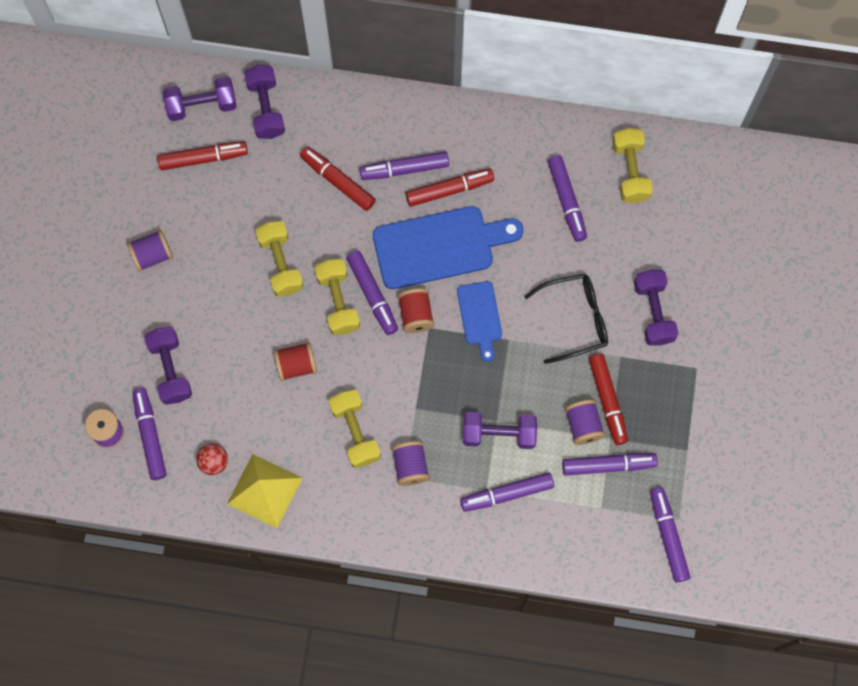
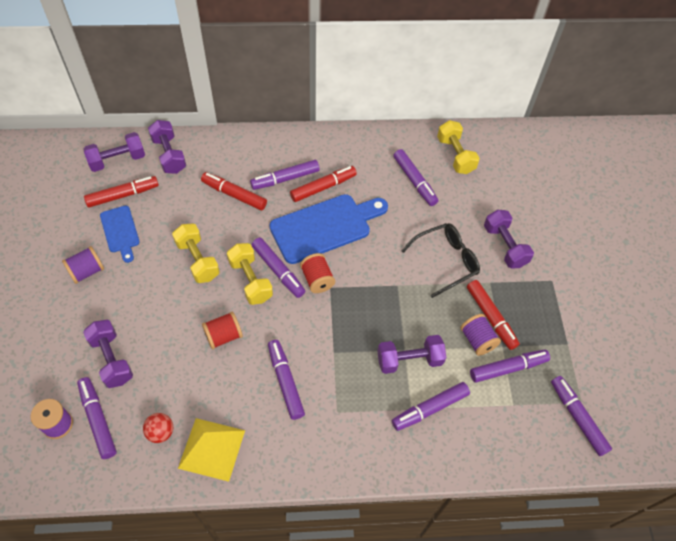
camera: 15 degrees left, 15 degrees down
yellow dumbbell [329,389,381,468] -> purple marker [268,340,305,420]
purple spool [392,441,430,486] -> none
blue cutting board [457,281,502,362] -> blue cutting board moved to [100,206,140,263]

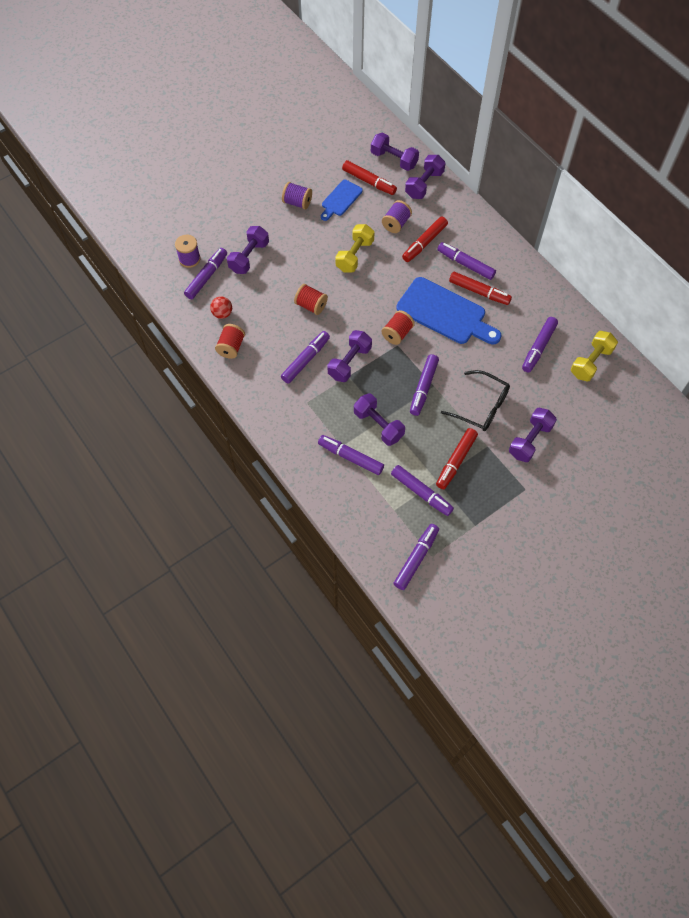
camera: 60 degrees right, 5 degrees up
yellow pyramid [178,418,245,482] -> red spool [215,324,245,359]
red marker [201,172,267,210] -> red marker turned 135 degrees counterclockwise [402,216,448,262]
yellow dumbbell [227,243,273,305] -> none
purple marker [252,238,305,298] -> purple marker moved to [410,354,439,416]
purple spool [460,314,501,356] -> purple spool moved to [382,200,412,233]
none -> purple dumbbell [327,330,372,382]

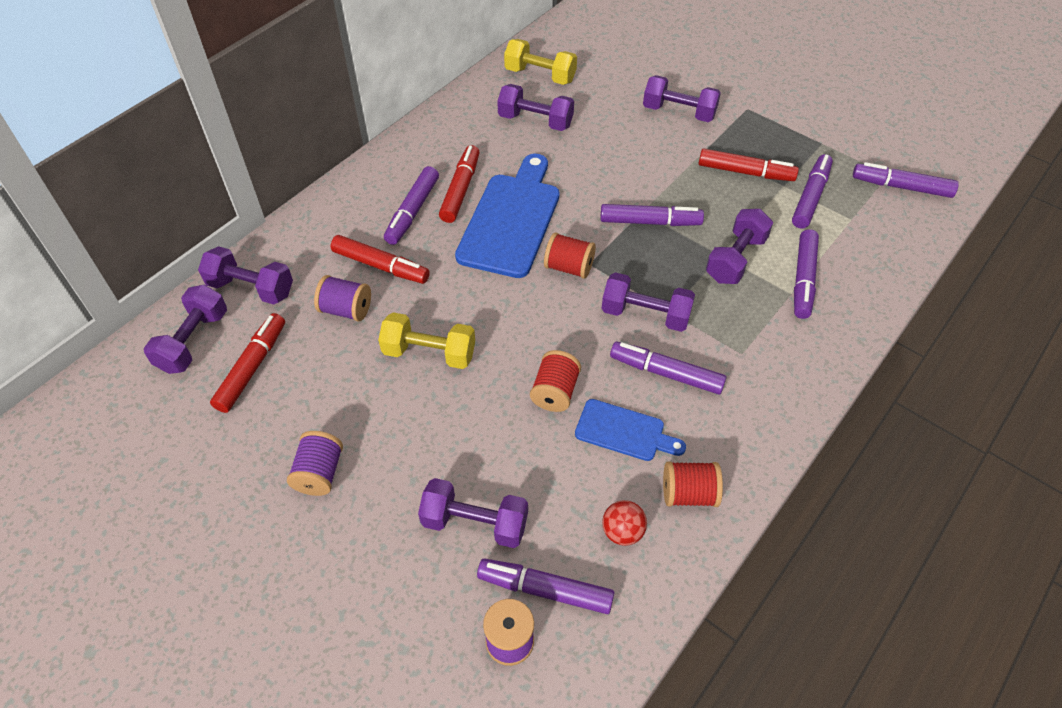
camera: 105 degrees left, 10 degrees down
blue cutting board [321,180,363,221] -> blue cutting board moved to [575,399,686,461]
black glasses [441,370,510,431] -> none
purple marker [522,317,558,372] -> purple dumbbell [497,84,574,131]

